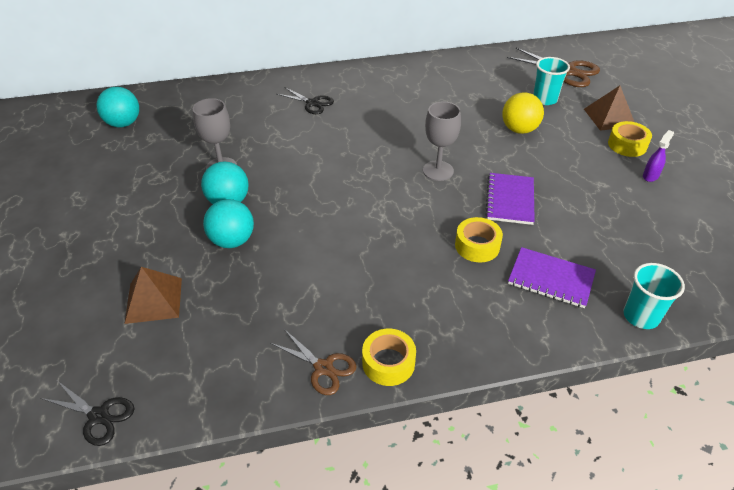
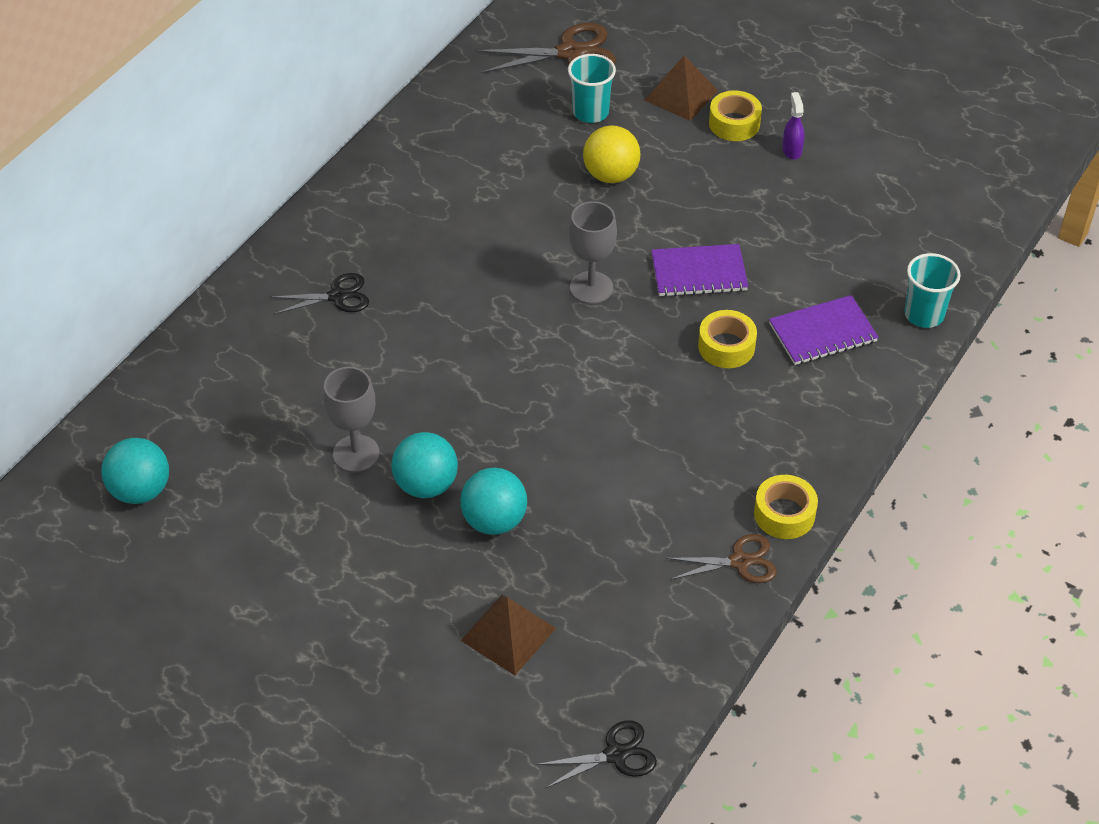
camera: 45 degrees left, 5 degrees up
purple notebook [485,173,535,225] -> purple notebook turned 60 degrees counterclockwise [651,244,748,297]

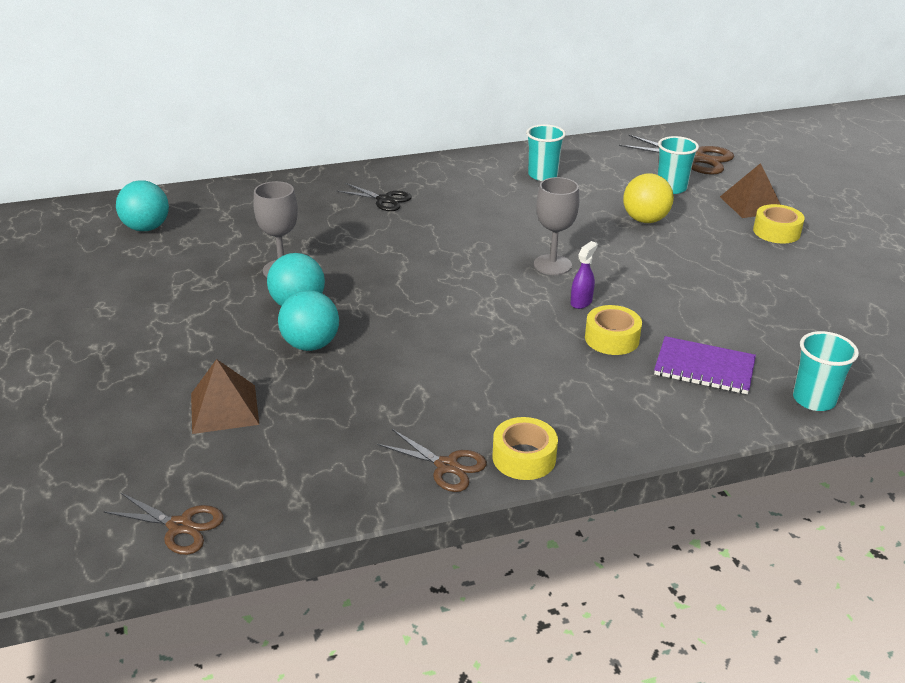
camera: 40 degrees right, 15 degrees down
black scissors [536,720,657,788] -> brown scissors [103,492,224,555]
purple notebook [651,244,748,297] -> none
purple spray bottle [782,92,805,160] -> purple spray bottle moved to [571,241,598,309]
none -> turquoise cup [526,124,566,181]

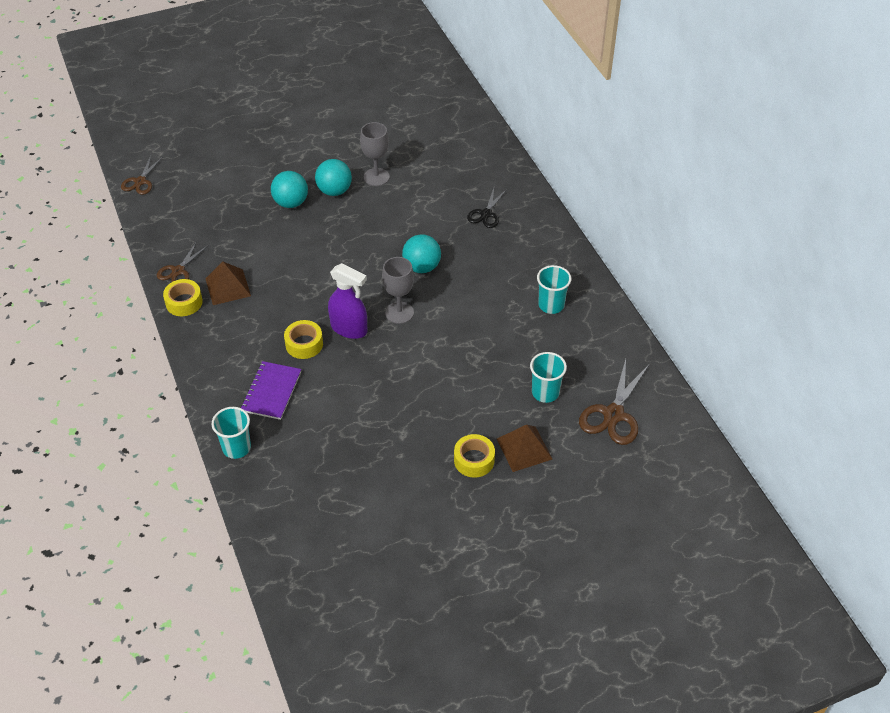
camera: 85 degrees right, 15 degrees up
turquoise ball [116,180,169,231] -> turquoise ball moved to [402,234,441,273]
brown pyramid [191,359,259,434] -> brown pyramid moved to [205,262,251,305]
purple spray bottle [571,241,598,309] -> purple spray bottle [328,263,367,339], size x1.89
yellow ball [623,173,674,223] -> none

